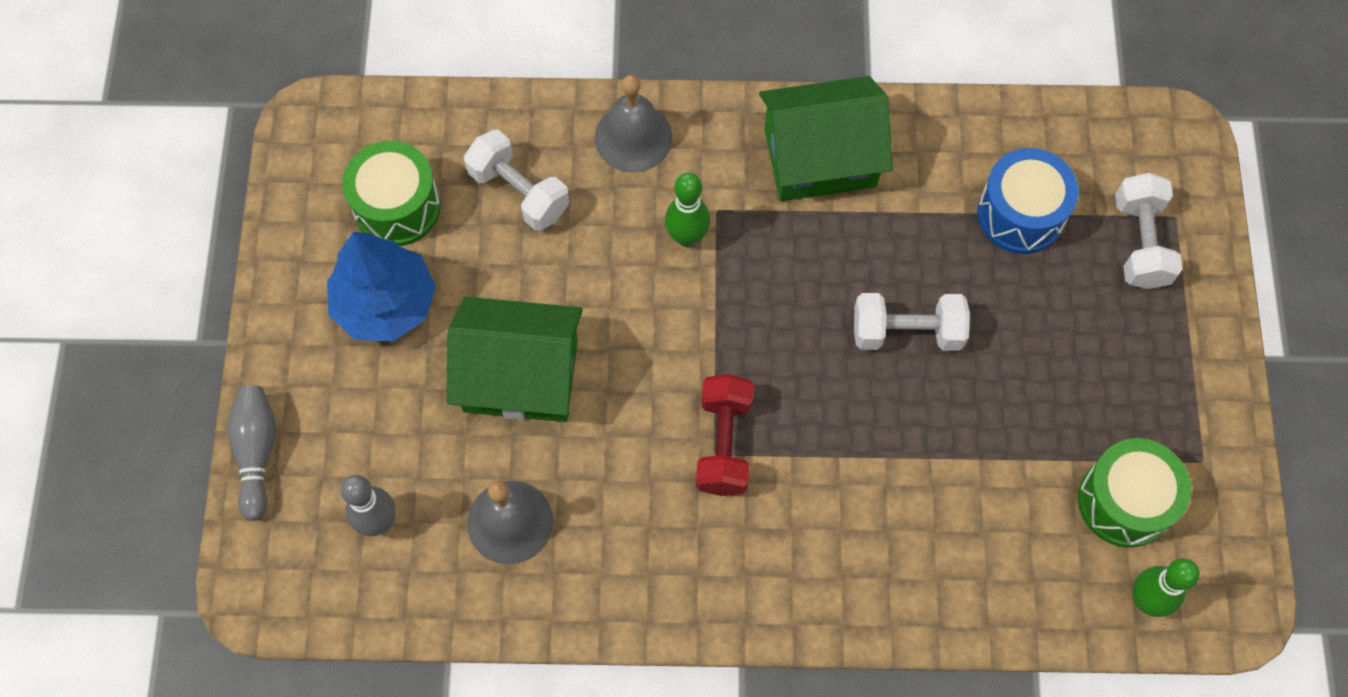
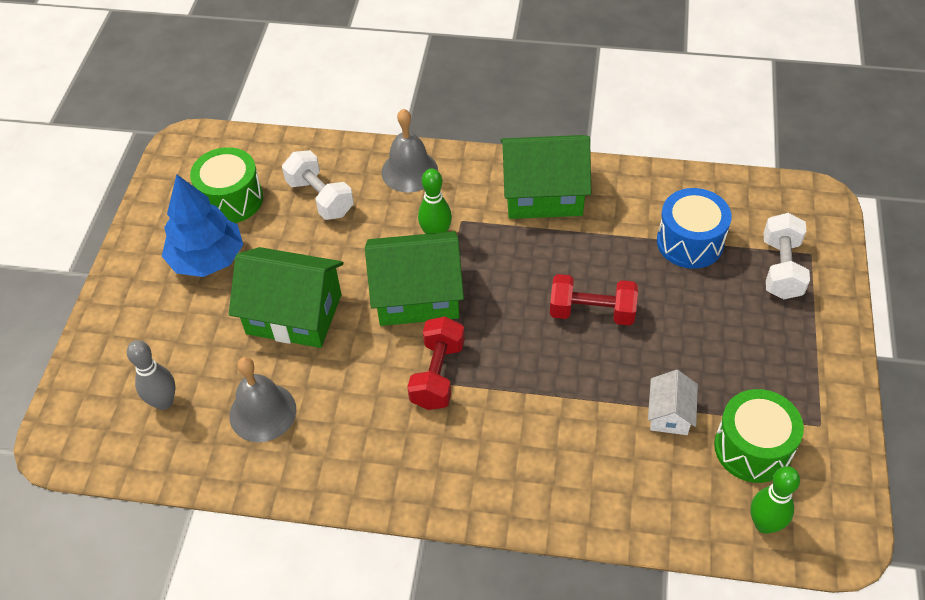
camera: 10 degrees right, 15 degrees down
grey bowling pin [227,386,276,521] -> none
white dumbbell [854,293,970,351] -> red dumbbell [550,274,638,326]
none -> green house [365,231,464,326]
none -> white house [648,370,698,435]

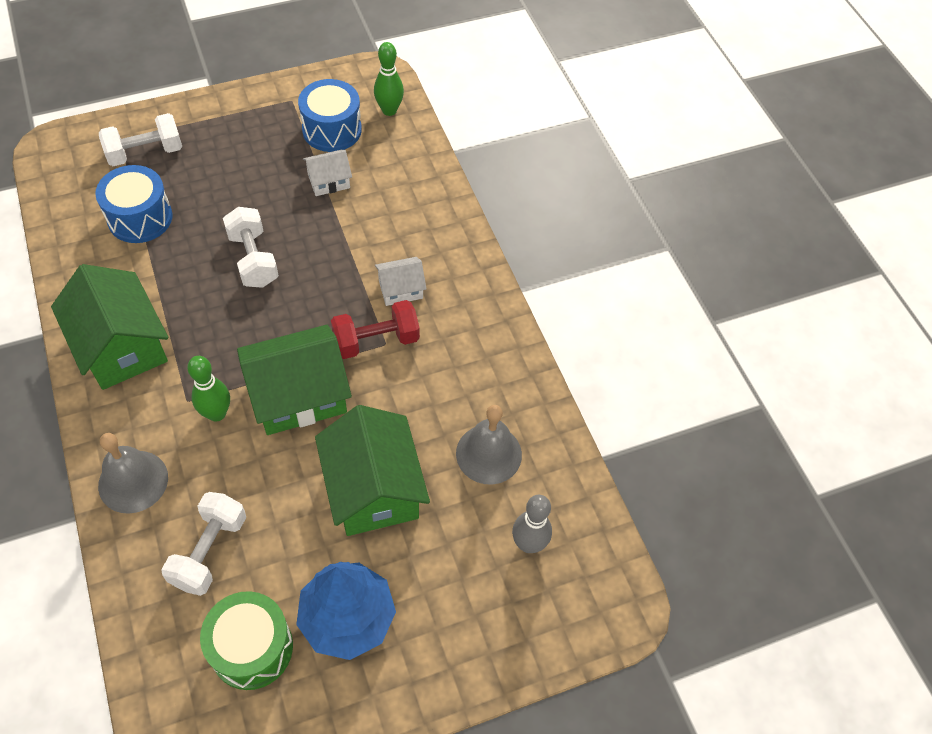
camera: 125 degrees left, 5 degrees up
green house [365,231,464,326] -> green house turned 75 degrees counterclockwise [237,325,352,435]
red dumbbell [550,274,638,326] -> white dumbbell [223,207,279,288]
green drum [714,389,804,483] -> blue drum [298,79,362,152]
none -> white house [375,257,427,306]

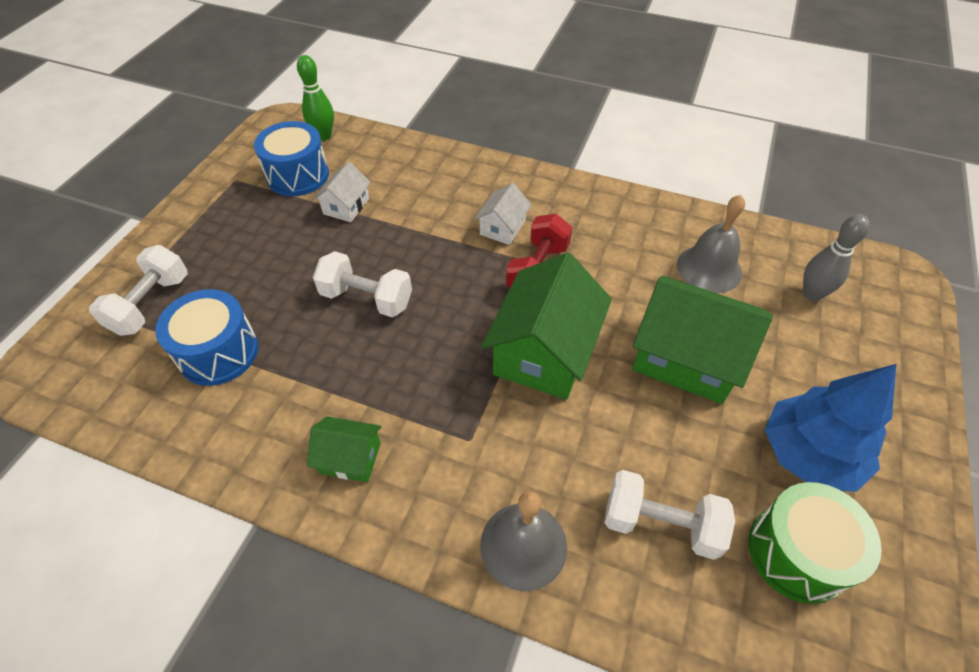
camera: 45 degrees left, 5 degrees down
green house [51,264,168,390] -> green house [307,416,381,482], size x0.51
white dumbbell [161,492,246,596] -> white dumbbell turned 45 degrees counterclockwise [604,470,735,560]
green bowling pin [187,356,230,422] -> none

